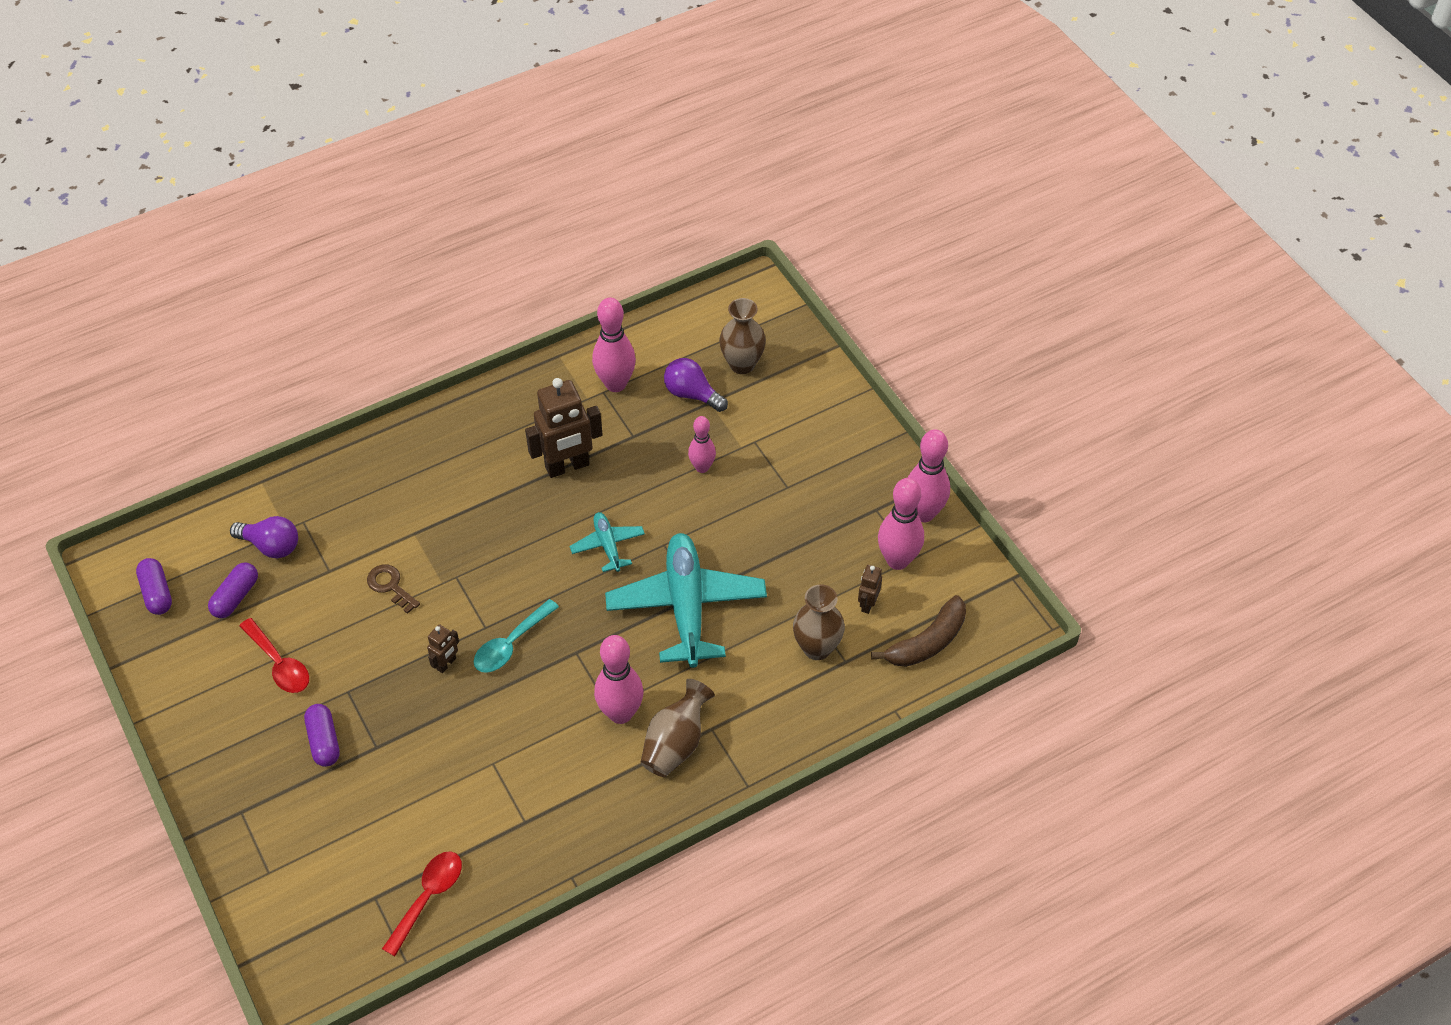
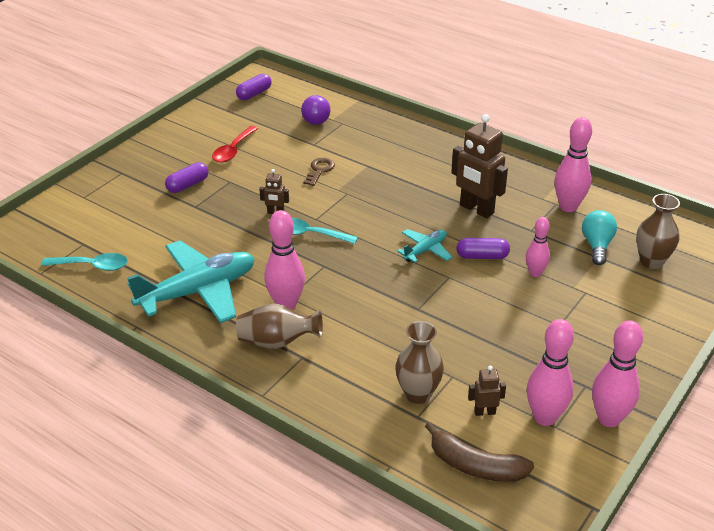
camera: 65 degrees right, 15 degrees down
purple capsule [208,563,258,618] -> purple capsule moved to [457,238,510,259]
red spoon [382,851,462,956] -> turquoise spoon [41,253,128,271]
turquoise plane [605,533,767,668] -> turquoise plane moved to [127,240,255,323]
purple light bulb [664,358,728,412] -> turquoise light bulb [582,210,617,265]

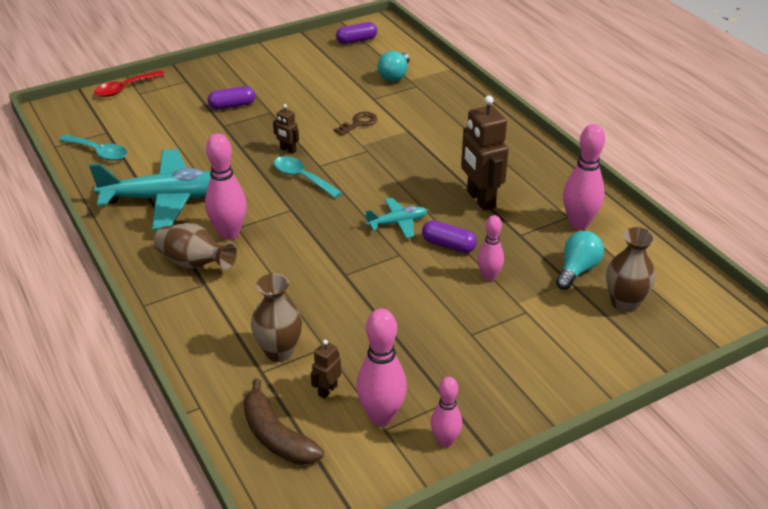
camera: 25 degrees right, 0 degrees up
red spoon [212,126,258,163] -> red spoon moved to [94,70,165,97]
purple light bulb [301,95,330,125] -> turquoise light bulb [378,51,410,82]
brown robot [468,366,506,416] -> brown robot turned 75 degrees counterclockwise [311,340,341,399]
pink bowling pin [592,320,643,427] -> pink bowling pin [431,377,462,448], size x0.62

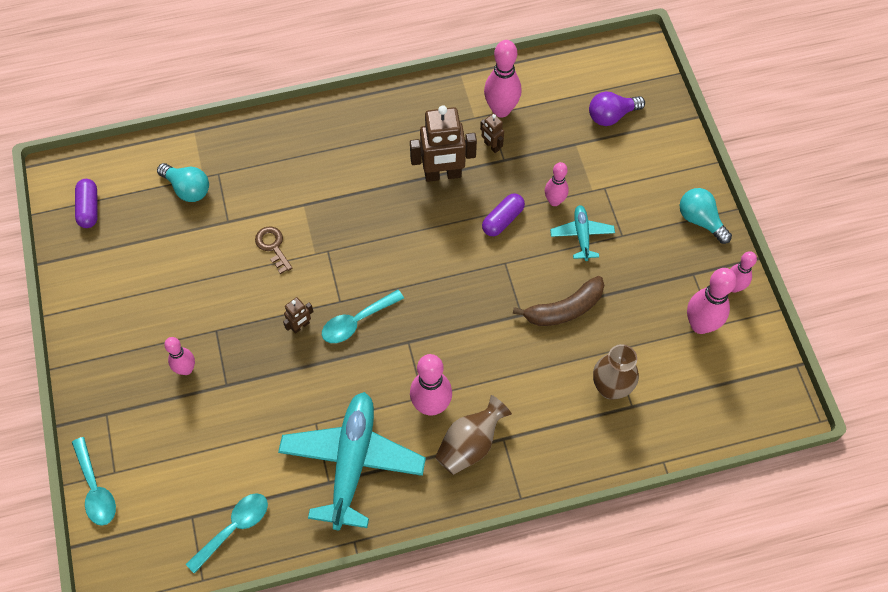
camera: 75 degrees left, 25 degrees up
red spoon [94,70,165,97] -> turquoise spoon [72,437,116,526]
purple capsule [208,86,255,110] -> pink bowling pin [164,337,195,375]
brown banana [243,379,324,465] -> brown banana moved to [513,276,605,326]
brown robot [311,340,341,399] -> brown robot moved to [480,113,504,153]
turquoise plane [365,198,427,238] -> turquoise plane moved to [550,205,615,261]
turquoise light bulb [556,231,604,290] -> turquoise light bulb moved to [680,188,732,244]
brown vase [606,227,656,313] -> purple light bulb [589,92,645,126]

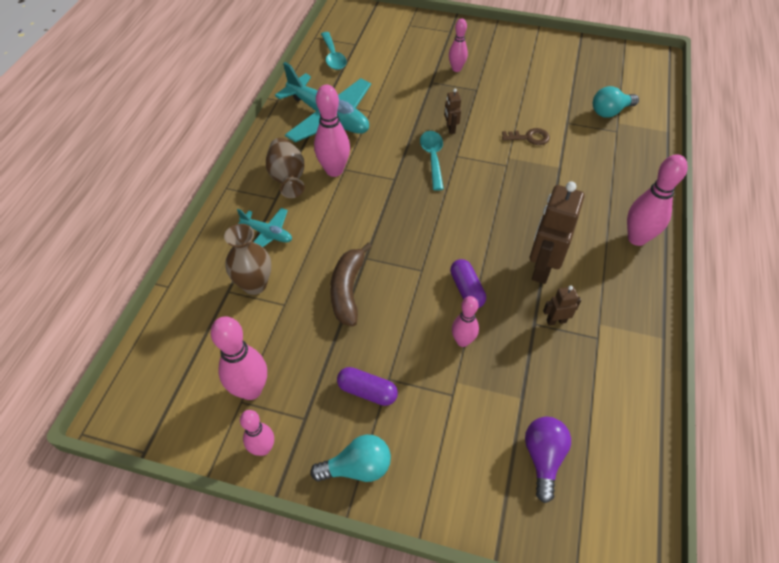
camera: 120 degrees right, 10 degrees down
turquoise spoon [72,437,116,526] -> none
purple capsule [75,179,98,228] -> purple capsule moved to [337,367,398,406]
pink bowling pin [484,40,521,118] -> pink bowling pin moved to [627,154,688,246]
turquoise plane [550,205,615,261] -> turquoise plane moved to [237,208,292,247]

